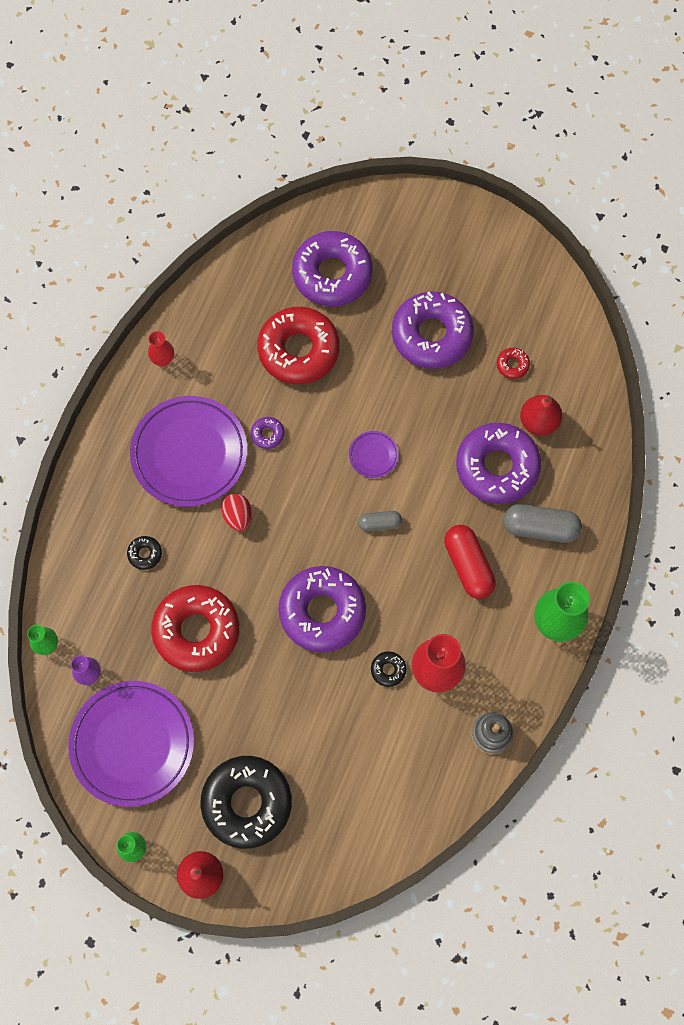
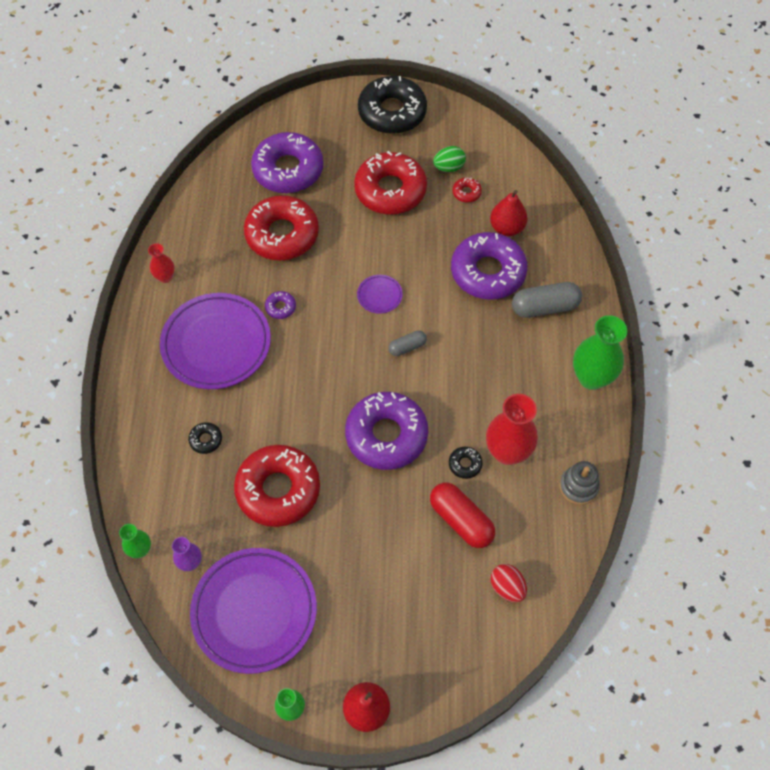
camera: 20 degrees left, 10 degrees down
black donut [201,756,292,849] -> black donut moved to [358,76,427,134]
red egg [221,493,252,532] -> red egg moved to [491,564,527,602]
purple donut [392,291,474,369] -> red donut [354,151,427,214]
red capsule [444,525,496,599] -> red capsule moved to [430,482,495,548]
none -> green egg [433,146,466,172]

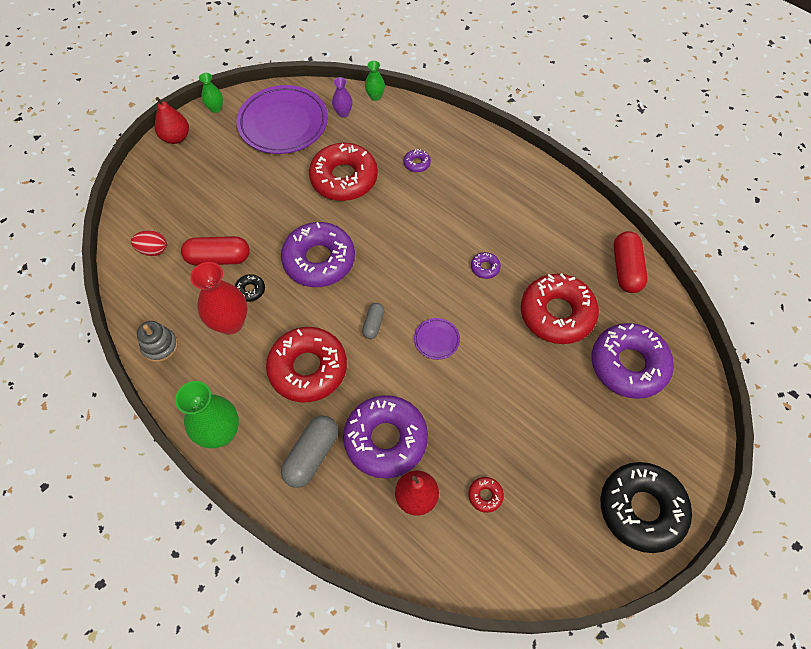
camera: 130 degrees right, 0 degrees up
red vase [148,243,175,283] -> none
purple plate [160,293,271,389] -> none
black donut [188,422,222,454] -> purple donut [404,149,431,172]
red donut [354,151,427,214] -> red donut moved to [266,327,347,402]
green egg [433,146,466,172] -> none
none -> red capsule [614,231,648,293]

